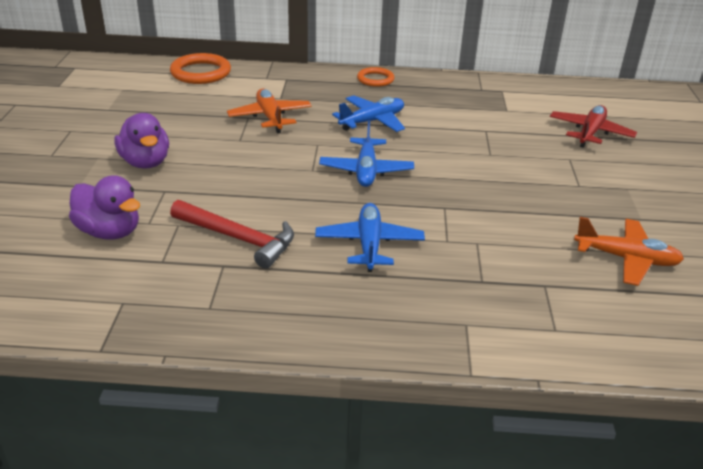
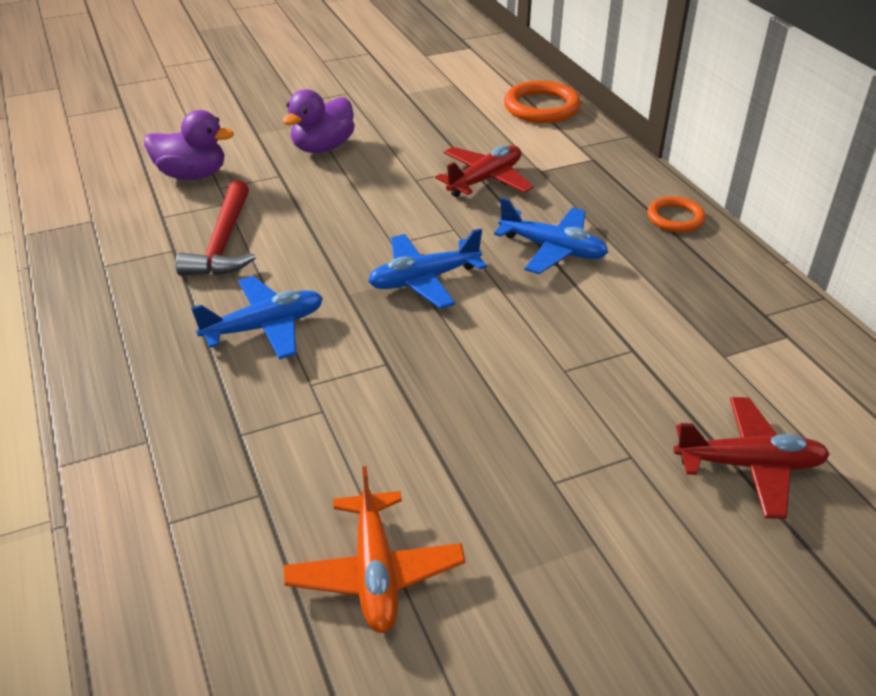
camera: 65 degrees right, 5 degrees up
purple duck [69,175,140,239] -> purple duck turned 90 degrees counterclockwise [144,110,234,180]
orange plane [227,88,312,133] -> red plane [435,145,534,197]

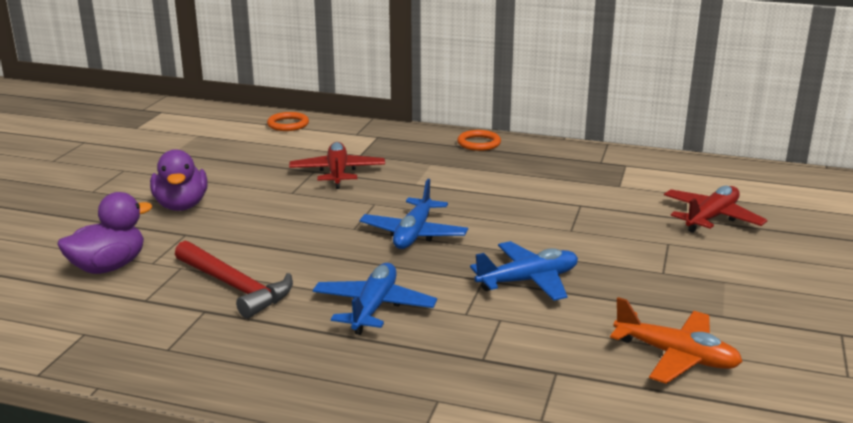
camera: 50 degrees left, 15 degrees down
blue plane [494,198,608,274] -> blue plane moved to [470,241,578,301]
orange ring [504,81,581,123] -> orange ring [267,112,309,131], size x0.62

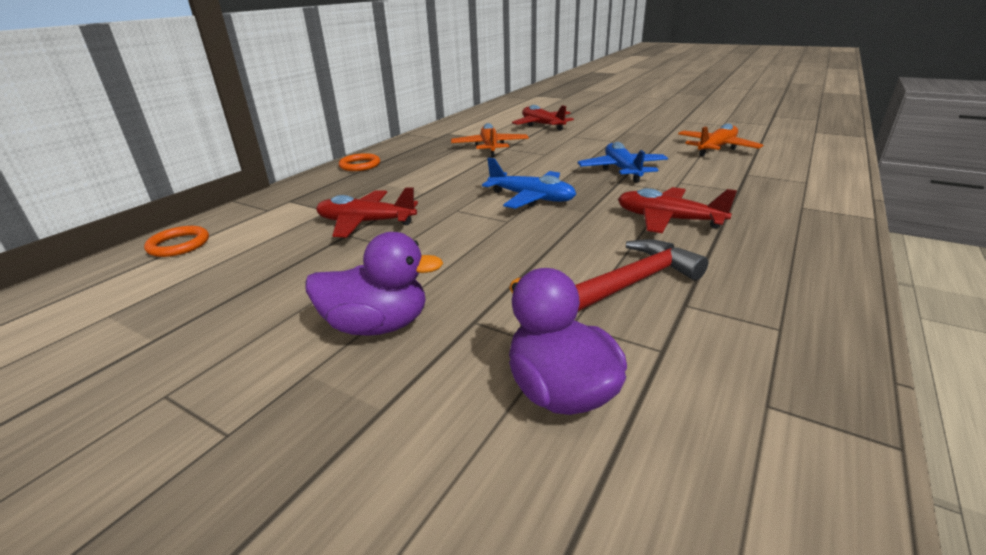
camera: 75 degrees left, 5 degrees up
blue plane [313,263,437,335] -> red plane [618,187,737,233]
none -> orange plane [451,123,529,157]

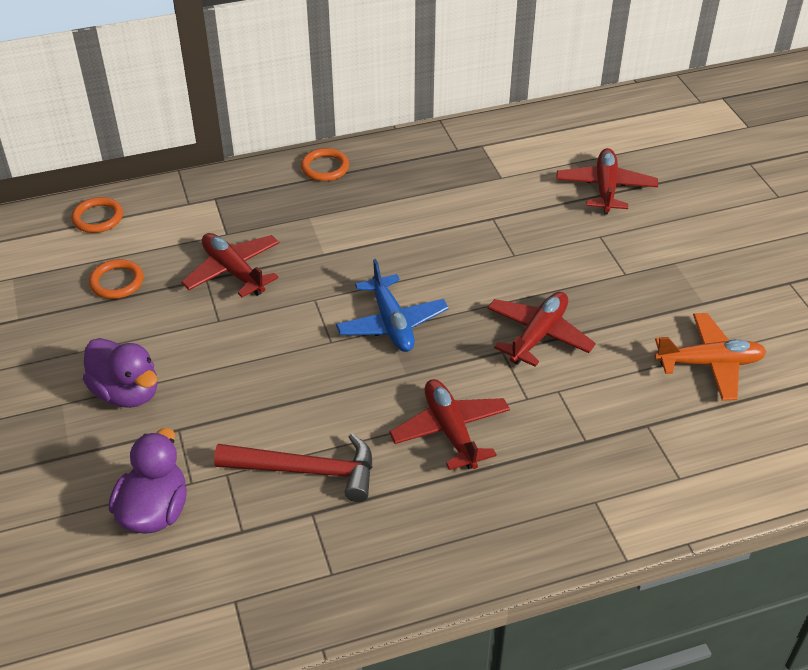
camera: 40 degrees right, 15 degrees up
orange plane [451,123,529,157] -> none
blue plane [578,142,668,183] -> red plane [487,292,596,367]
none -> orange ring [89,259,144,299]

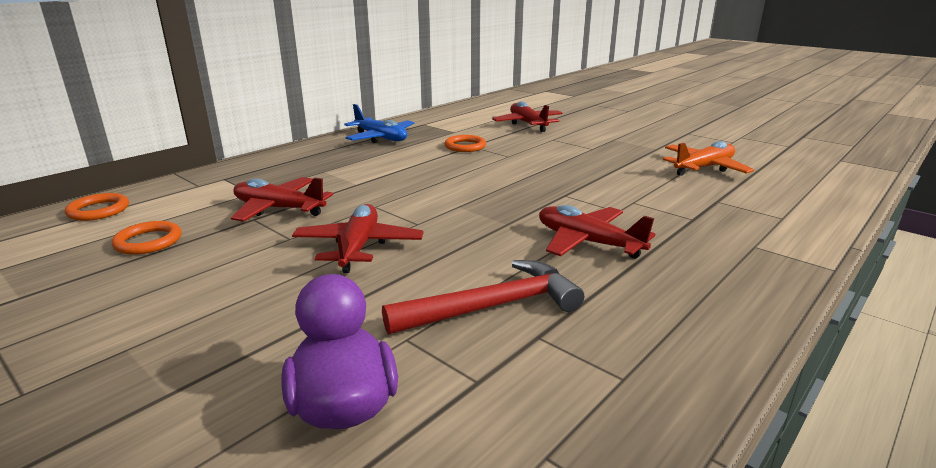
camera: 30 degrees left, 20 degrees down
purple duck [83,338,158,408] -> none
orange ring [301,148,349,181] -> orange ring moved to [445,135,486,152]
blue plane [336,259,449,352] -> blue plane moved to [344,104,414,143]
red plane [487,292,596,367] -> red plane moved to [292,204,423,273]

